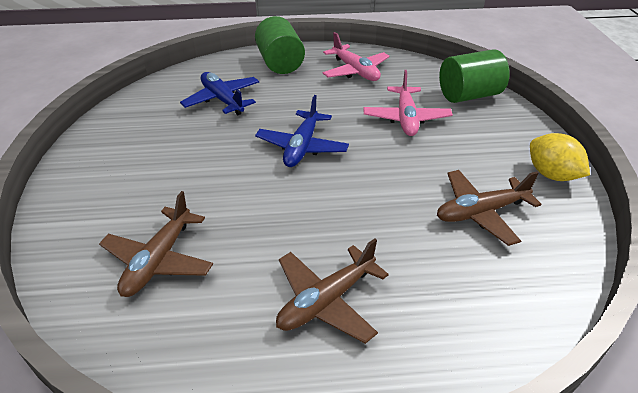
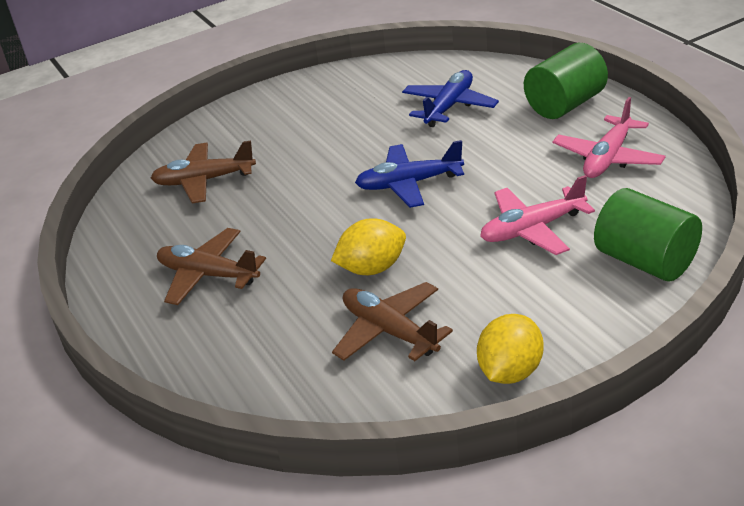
camera: 70 degrees right, 5 degrees down
none -> yellow lemon [331,218,406,275]

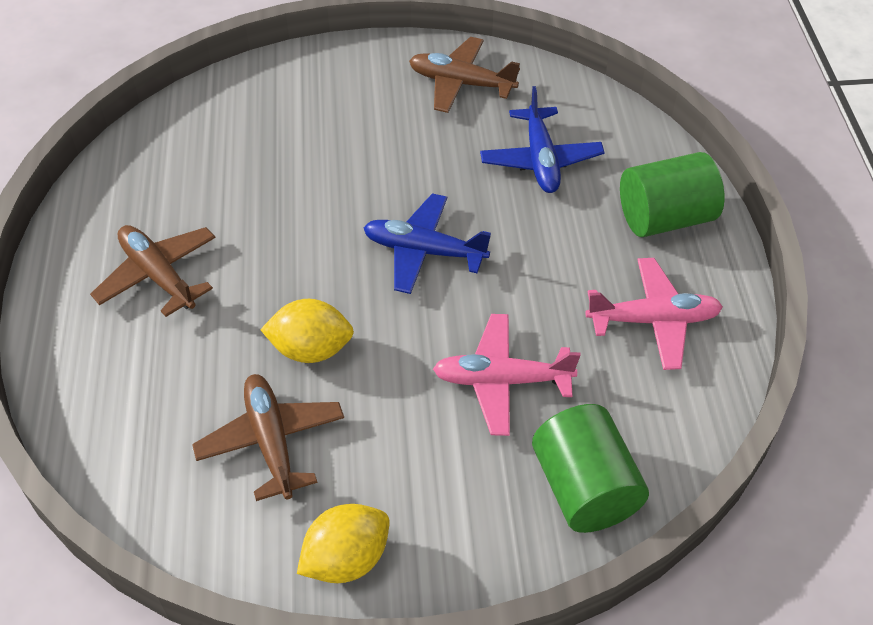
camera: 20 degrees right, 15 degrees up
brown plane [151,140,256,203] -> brown plane moved to [409,37,520,113]
blue plane [402,70,499,127] -> blue plane turned 120 degrees clockwise [480,86,605,193]
pink plane [552,97,666,178] -> pink plane turned 150 degrees counterclockwise [585,258,723,370]

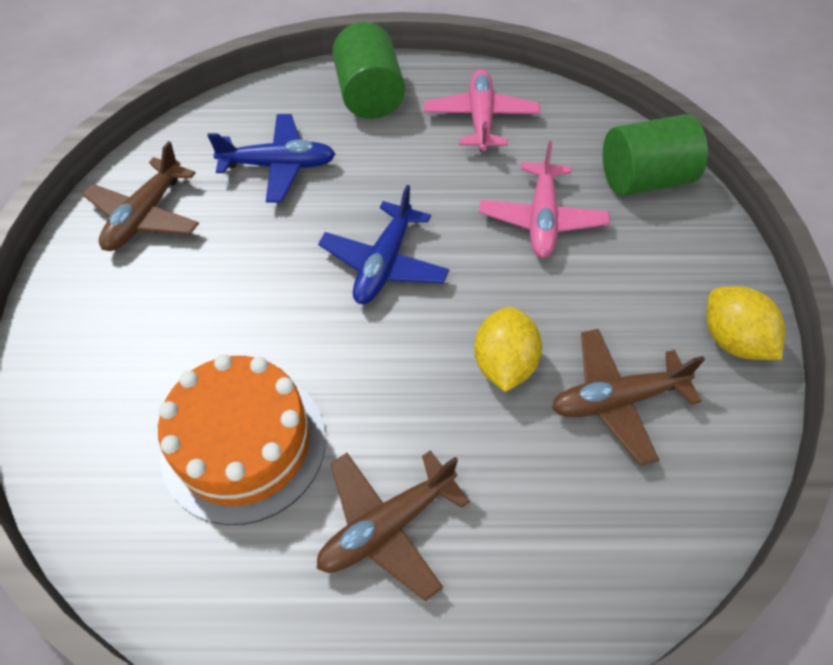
camera: 85 degrees left, 5 degrees up
none -> orange cake [158,354,326,525]

